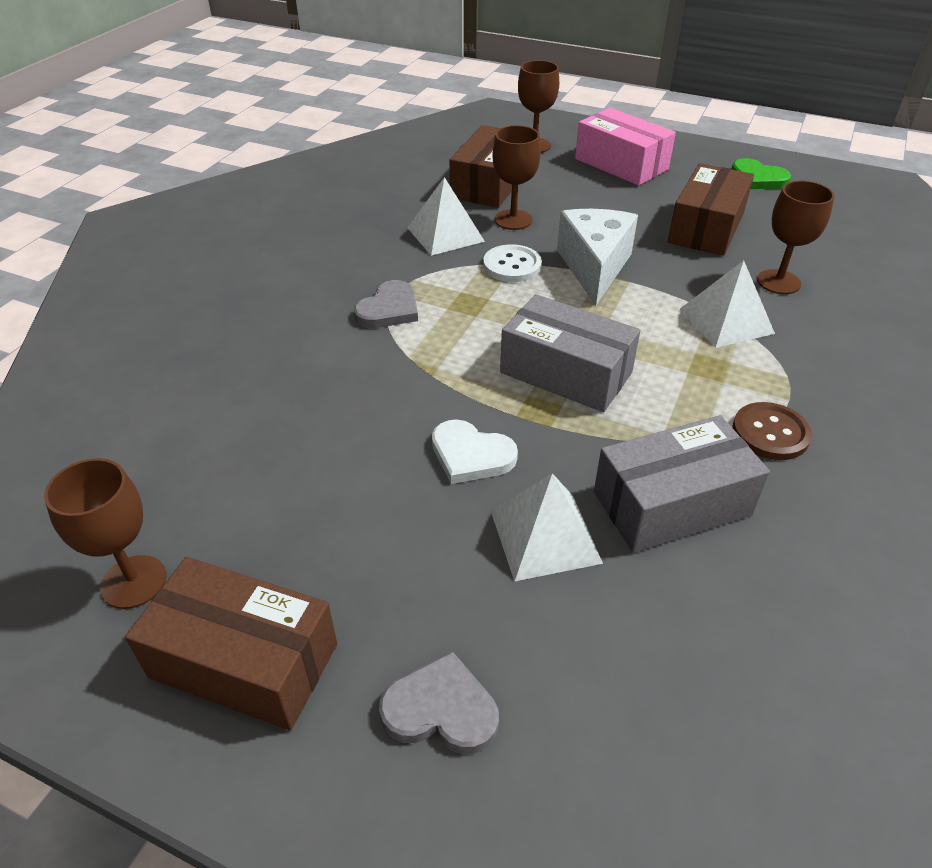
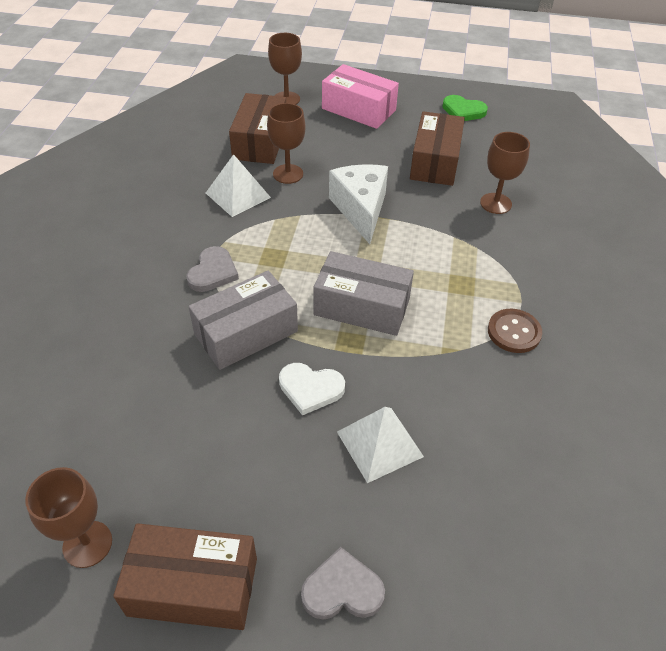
camera: 15 degrees left, 5 degrees up
white button [483,244,542,282] -> none
grey box [594,415,770,553] -> grey box moved to [188,270,298,370]
white pyramid [680,260,775,348] -> none

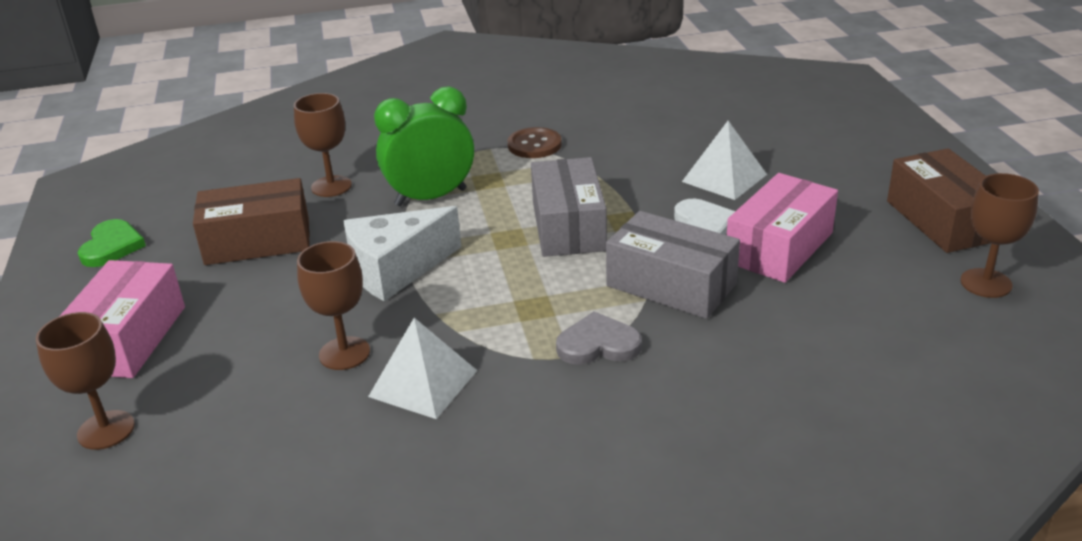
camera: 110 degrees left, 15 degrees down
brown box [229,93,286,164] -> none
grey heart [301,547,385,620] -> none
none -> green clock [374,86,474,206]
none -> pink box [727,173,838,283]

